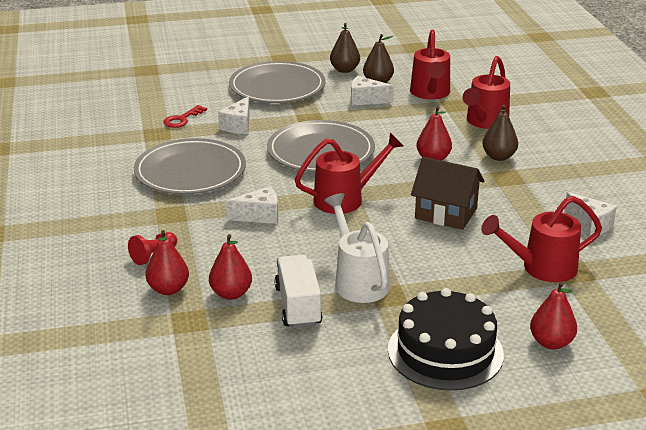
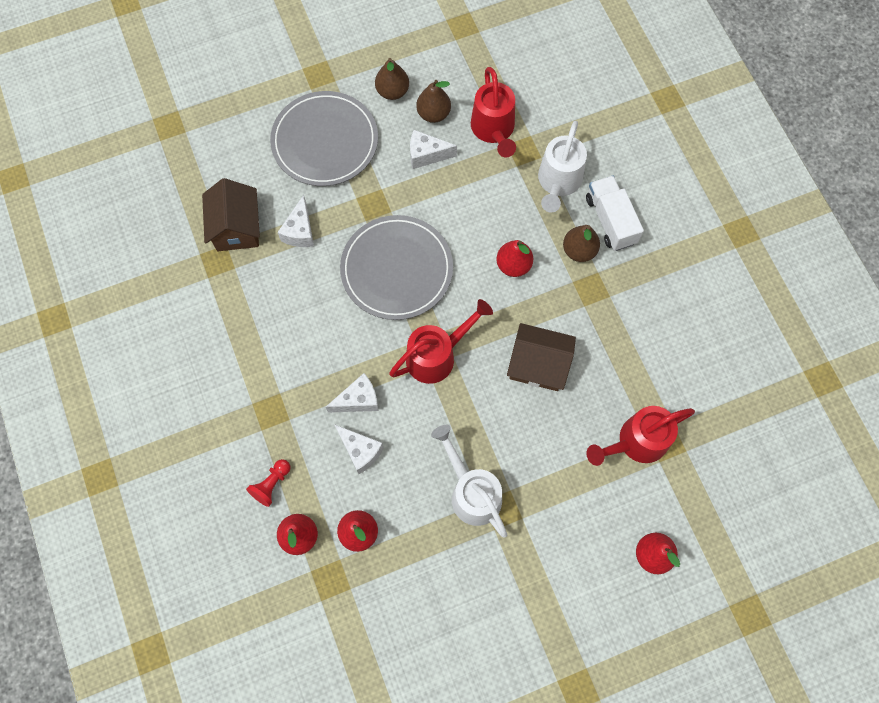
camera: 10 degrees left, 40 degrees up
grey plate [134,138,246,194] -> none
red key [163,105,207,128] -> brown house [202,178,260,251]
white truck [274,255,322,328] -> white truck moved to [586,175,644,251]
black cake [388,288,504,391] -> none
red watering can [462,56,510,129] -> white watering can [538,121,587,213]
white cheese [564,192,617,237] -> white cheese moved to [334,424,384,474]

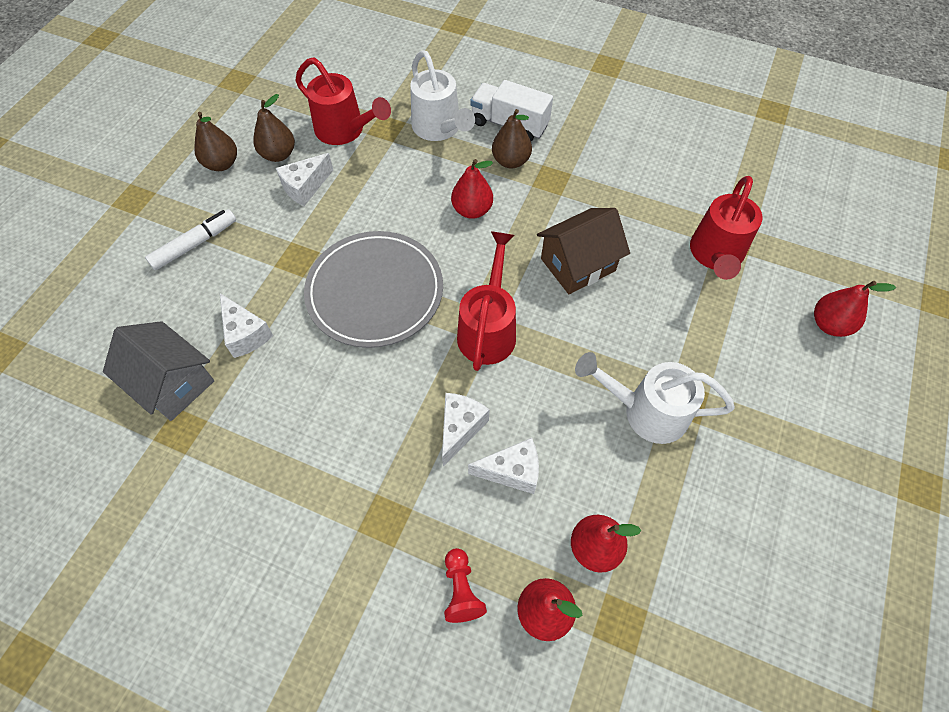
camera: 45 degrees left, 10 degrees down
brown house [202,178,260,251] -> grey house [103,321,214,421]
grey plate [270,91,378,186] -> white marker [145,209,236,271]

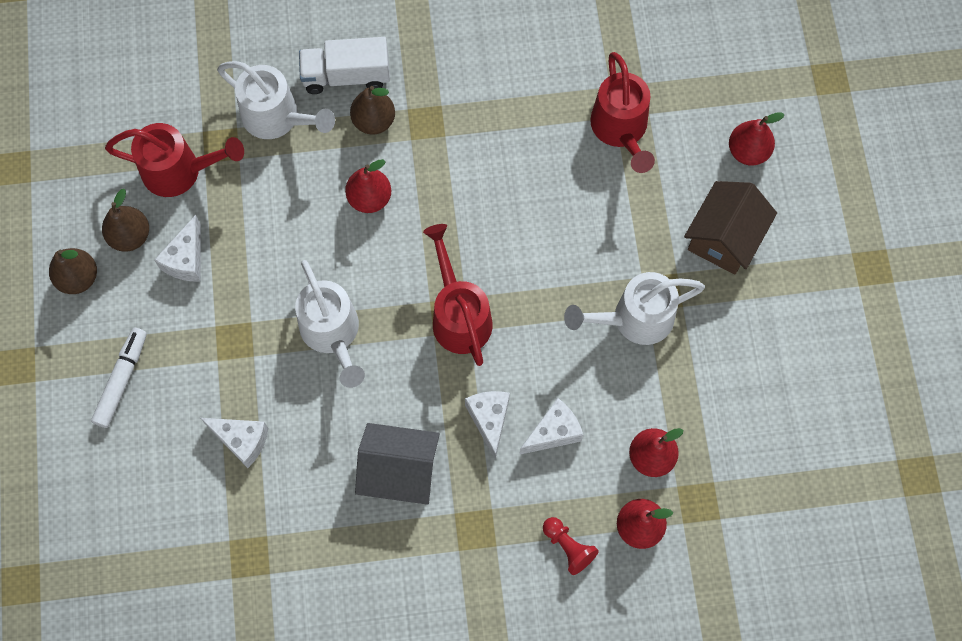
camera: 30 degrees left, 10 degrees up
grey house [103,321,214,421] -> grey house moved to [355,423,440,505]
grey plate [304,231,443,348] -> white watering can [295,260,365,388]
brown house [537,208,630,294] -> brown house moved to [684,181,777,275]

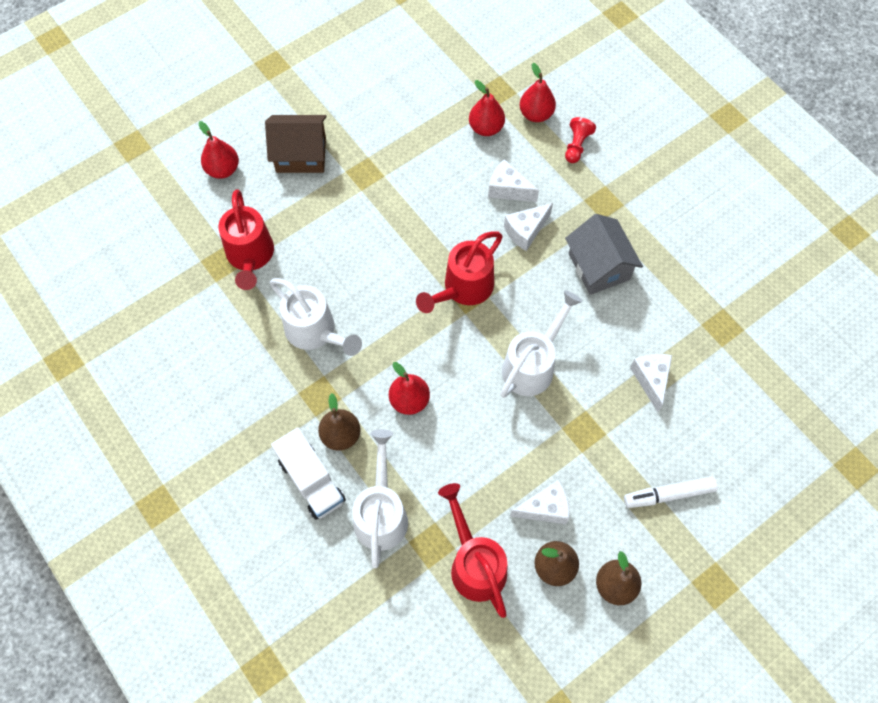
camera: 120 degrees left, 5 degrees down
white watering can [564,272,705,345] -> white watering can moved to [270,278,362,356]
red watering can [590,52,655,173] -> red watering can turned 120 degrees clockwise [218,189,274,290]

